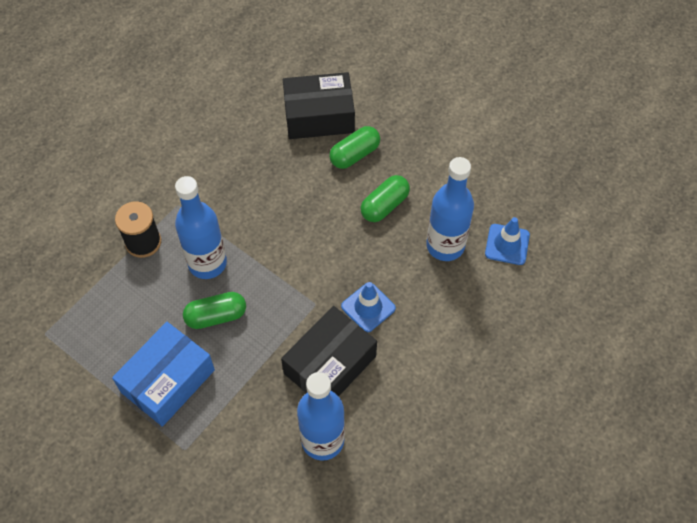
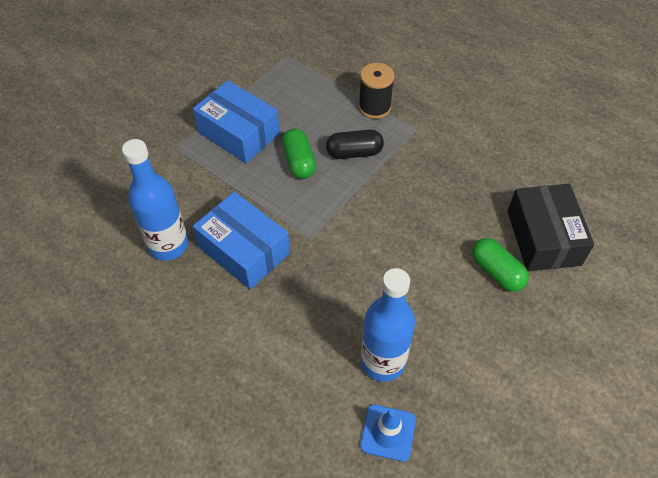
camera: 90 degrees right, 5 degrees down
blue bottle [175,176,227,279] -> black capsule [326,130,384,159]
black box [281,306,377,396] -> blue box [193,192,290,290]
blue traffic cone [341,282,396,332] -> none
green capsule [361,175,410,222] -> none

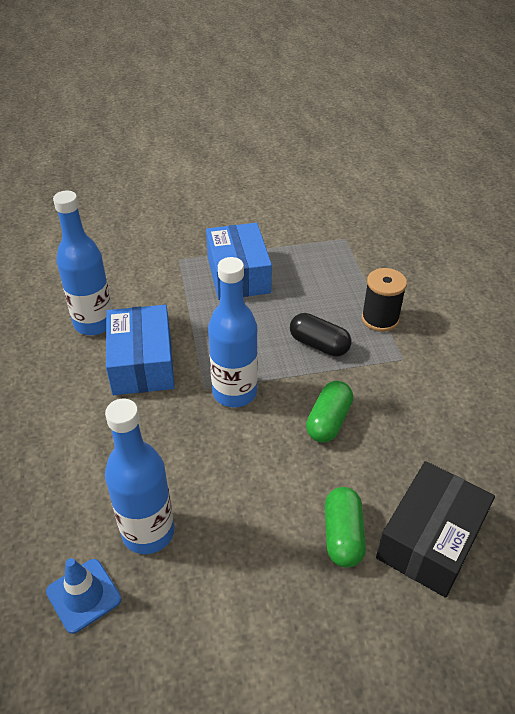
camera: 40 degrees right, 10 degrees down
green capsule [282,129,316,179] -> green capsule moved to [306,381,353,443]
none -> blue bottle [208,257,258,407]

